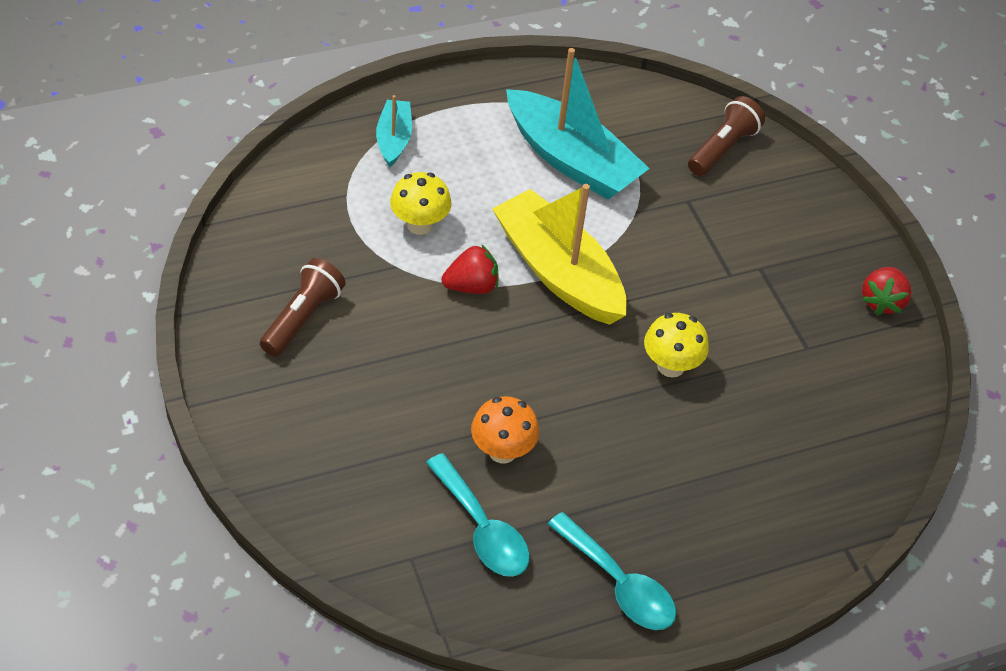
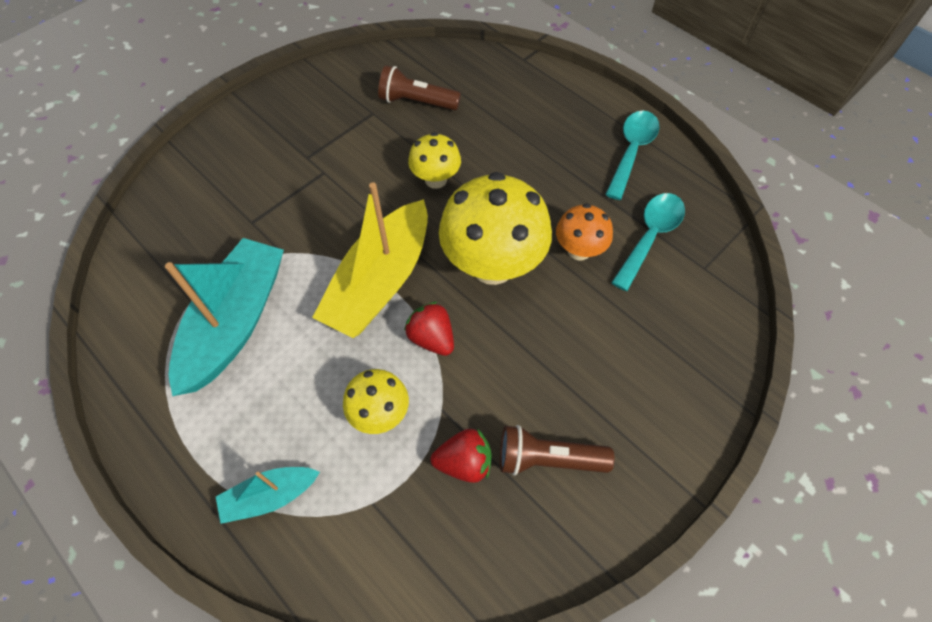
camera: 110 degrees left, 10 degrees up
brown flashlight [688,96,765,176] -> brown flashlight moved to [378,65,461,110]
red strawberry [862,267,912,315] -> red strawberry moved to [431,429,492,483]
none -> yellow mushroom [439,172,552,285]

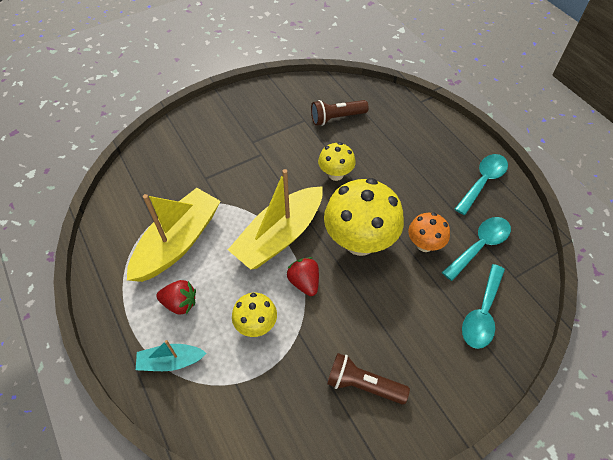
camera: 15 degrees right, 5 degrees down
turquoise boat [165,238,284,396] -> yellow boat [127,188,221,282]
brown flashlight [378,65,461,110] -> brown flashlight turned 45 degrees counterclockwise [311,100,369,126]
red strawberry [431,429,492,483] -> red strawberry moved to [156,280,196,314]
none -> turquoise spoon [462,264,505,349]

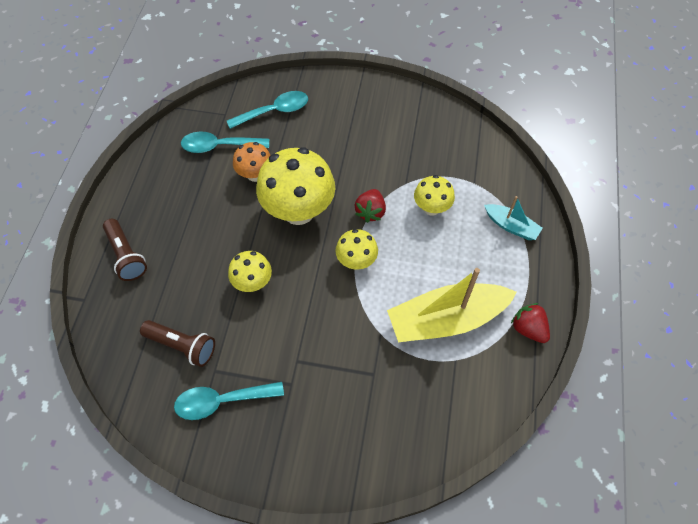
camera: 140 degrees left, 5 degrees up
red strawberry [156,280,196,314] -> red strawberry moved to [511,303,550,343]
yellow boat [228,169,323,270] -> yellow mushroom [335,229,378,270]
brown flashlight [327,353,410,404] -> brown flashlight moved to [103,219,147,281]
turquoise spoon [455,154,508,215] -> turquoise spoon moved to [174,382,284,420]

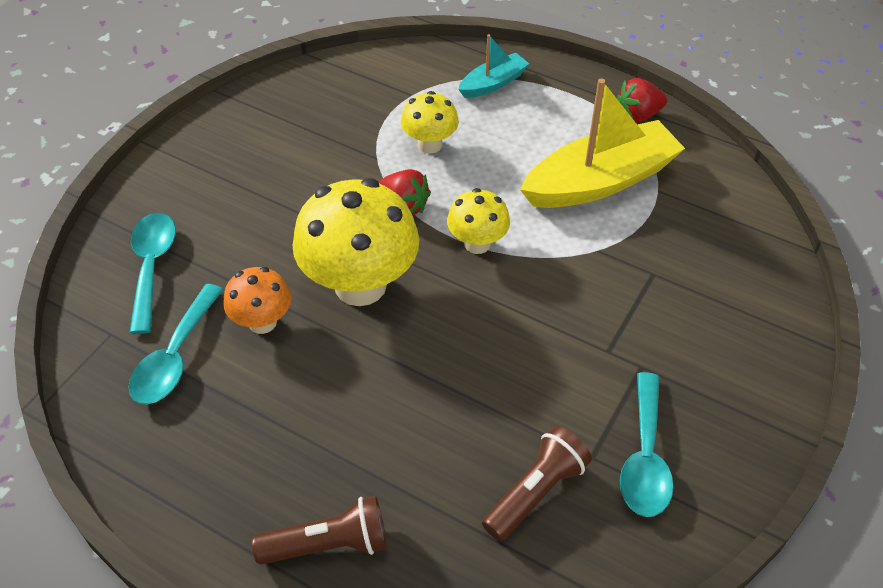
camera: 70 degrees left, 10 degrees down
yellow mushroom [228,251,272,292] -> none
yellow boat [387,268,517,342] -> yellow boat turned 120 degrees counterclockwise [520,79,685,208]

